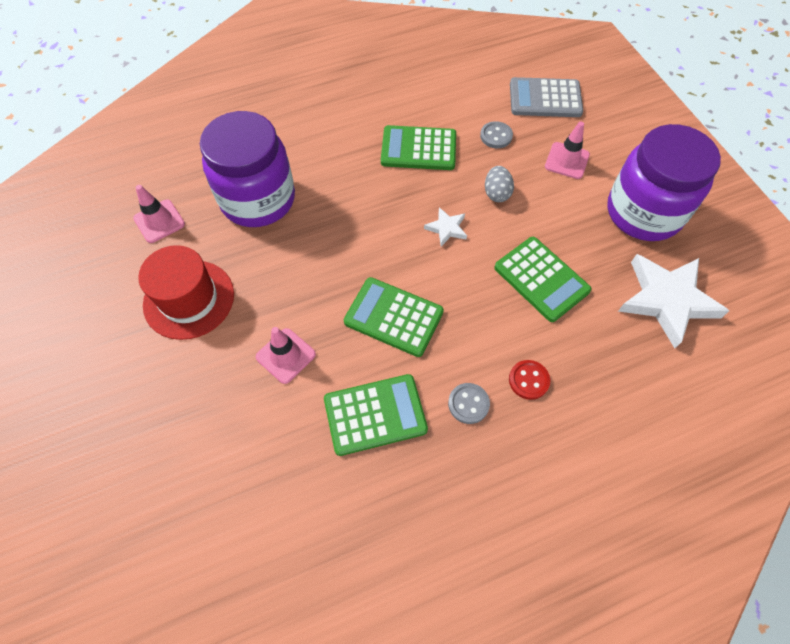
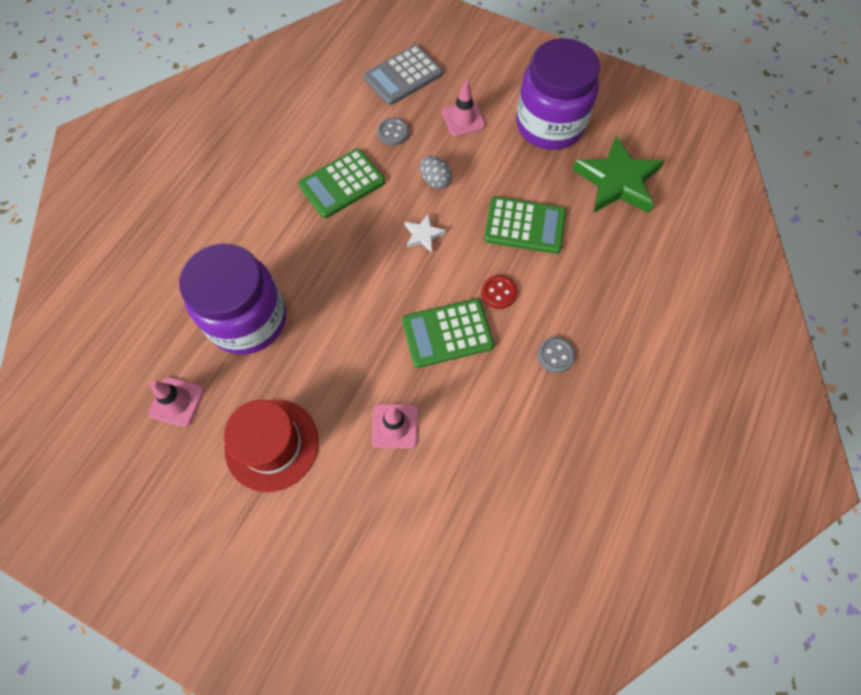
camera: 40 degrees left, 5 degrees up
green calculator [324,374,428,456] -> none
red button [509,360,550,400] -> red button moved to [481,275,517,309]
white star [618,254,729,348] -> green star [572,135,664,213]

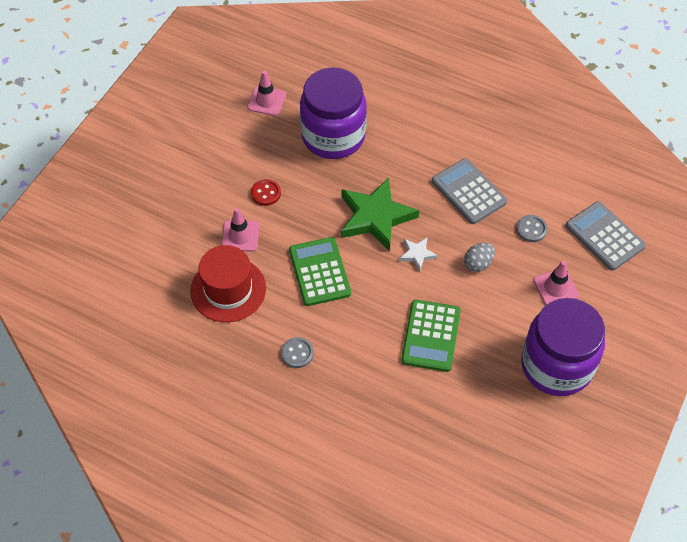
camera: 90 degrees right, 10 degrees down
red hat [224,400,319,492] -> red hat moved to [190,245,266,322]
green calculator [298,149,385,218] -> grey calculator [432,158,507,224]
red button [481,275,517,309] -> red button moved to [251,179,281,206]
green star [572,135,664,213] -> green star moved to [341,178,419,251]

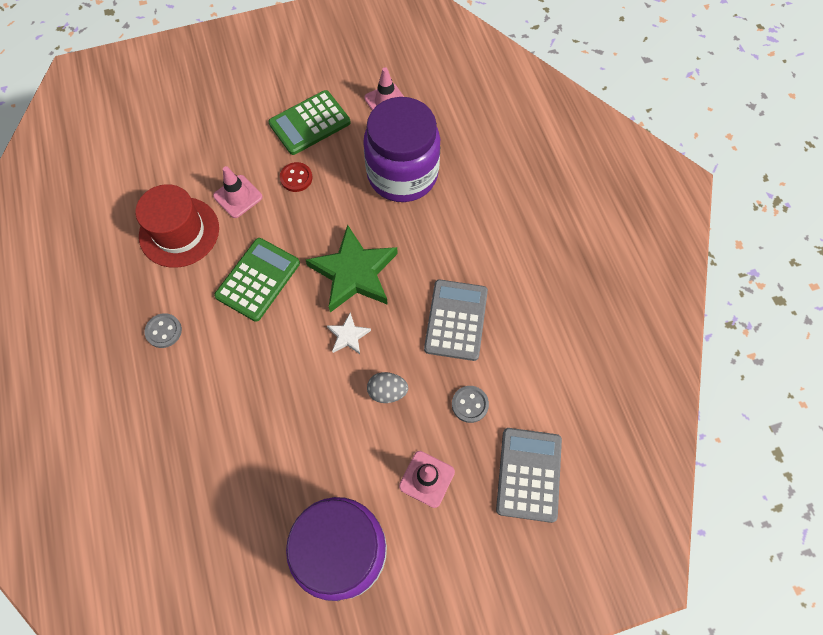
camera: 45 degrees right, 10 degrees up
green calculator [401,300,461,372] -> green calculator moved to [268,90,351,155]

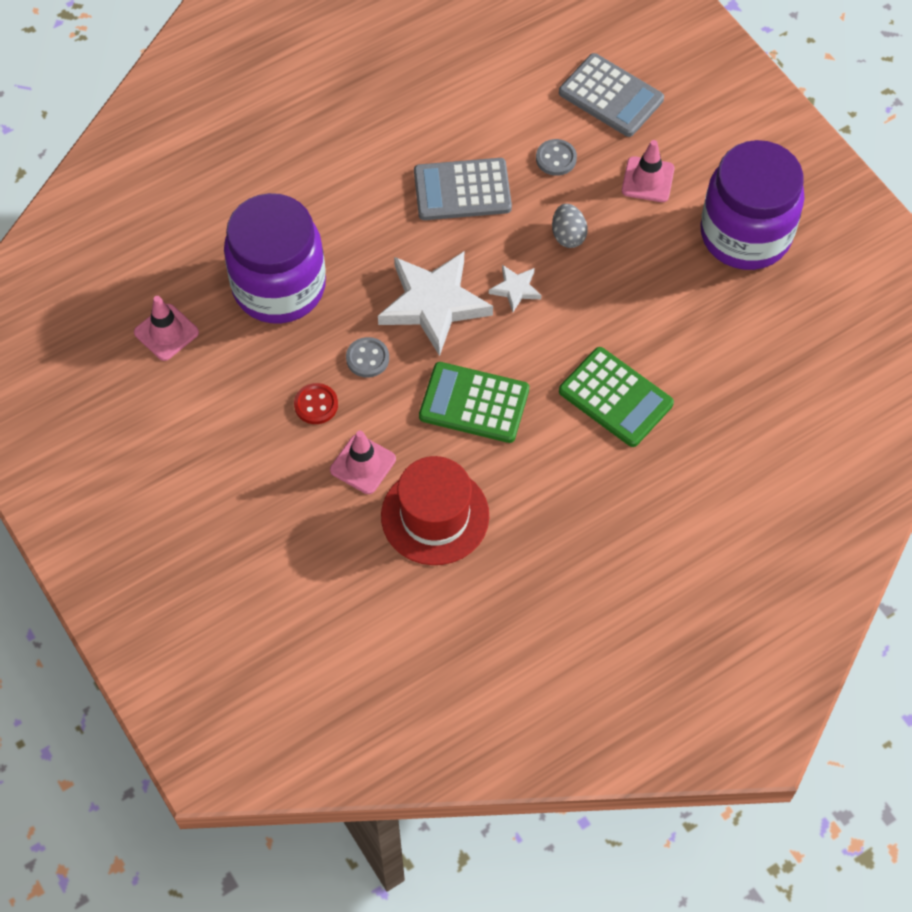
camera: 105 degrees left, 5 degrees down
grey button [145,313,182,348] -> grey button moved to [346,337,389,378]
green calculator [268,90,351,155] -> green calculator moved to [559,347,674,447]
green star [306,225,398,312] -> white star [378,252,493,356]
grey calculator [496,428,562,523] -> grey calculator turned 135 degrees counterclockwise [559,53,664,137]

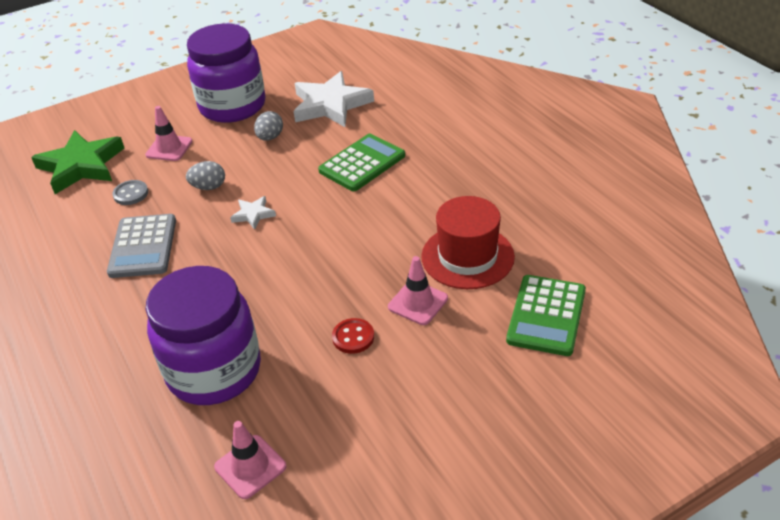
camera: 85 degrees left, 20 degrees down
grey button [346,337,389,378] -> none
white star [378,252,493,356] -> white star moved to [294,71,374,127]
green calculator [419,362,529,443] -> green calculator moved to [506,275,586,356]
grey calculator [559,53,664,137] -> green star [31,130,124,194]
none -> grey egg [254,111,283,141]

